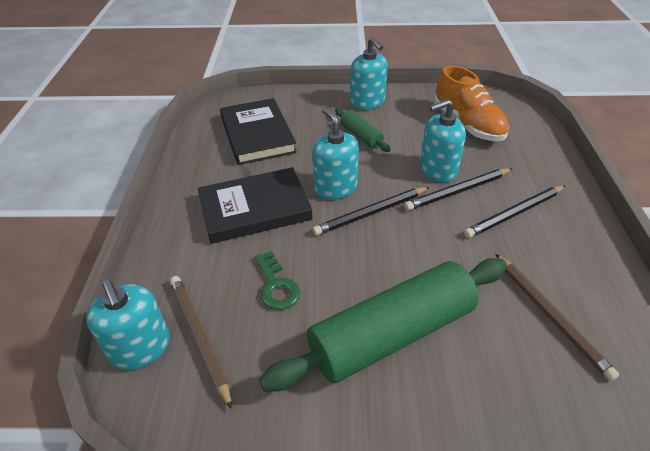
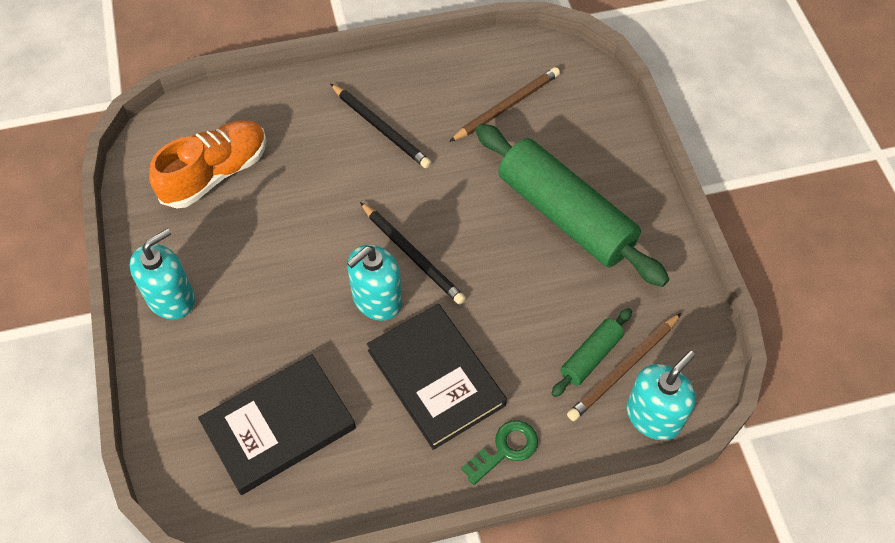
camera: 105 degrees left, 15 degrees up
green key [255,251,300,310] -> green key moved to [461,420,538,485]
green rolling pin [335,108,391,152] -> green rolling pin moved to [551,308,632,397]
black pencil [404,168,513,211] -> none
turquoise soap dispenser [420,99,466,182] -> none

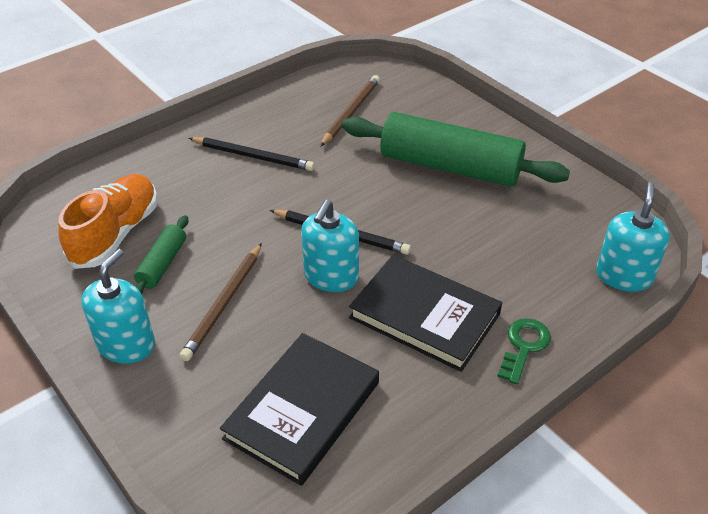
camera: 25 degrees left, 15 degrees down
green rolling pin [551,308,632,397] -> green rolling pin moved to [134,215,188,294]
brown pencil [567,313,681,421] -> brown pencil moved to [180,243,262,361]

